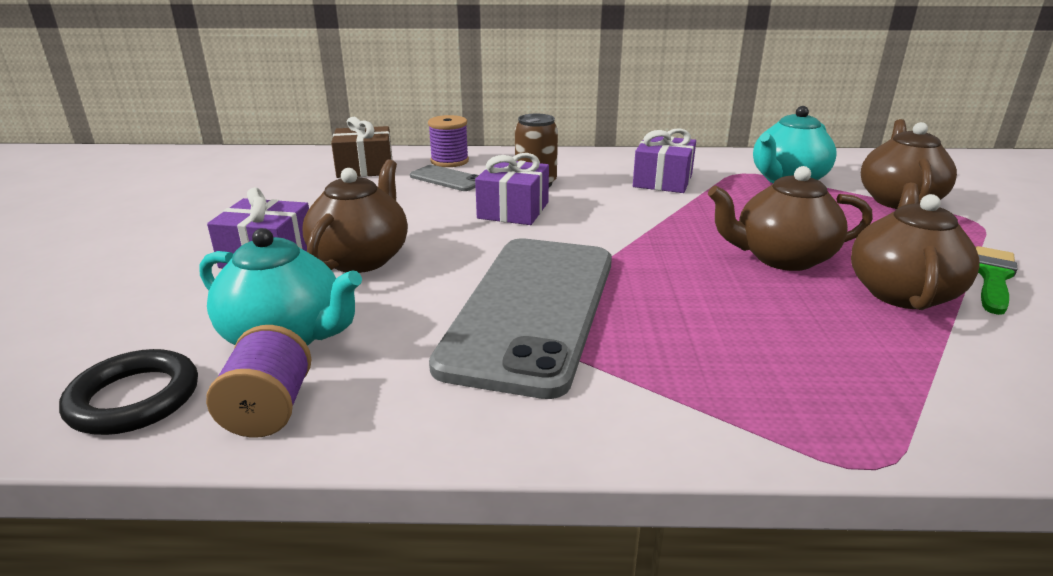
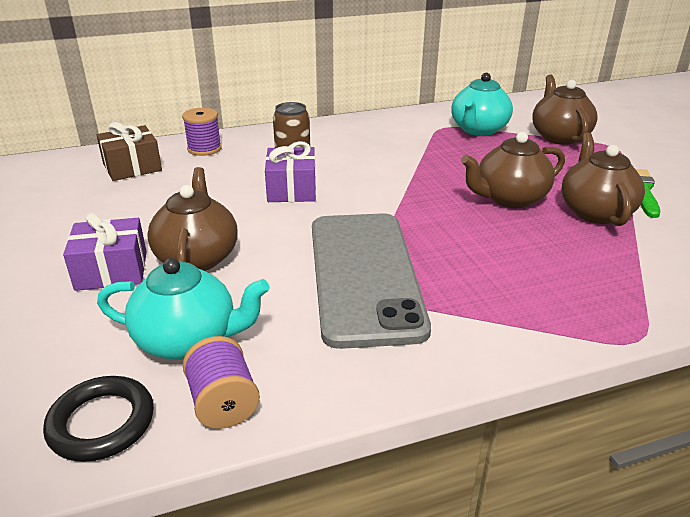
camera: 20 degrees left, 5 degrees up
grey phone [410,165,479,191] -> none
purple gift [633,128,696,193] -> none

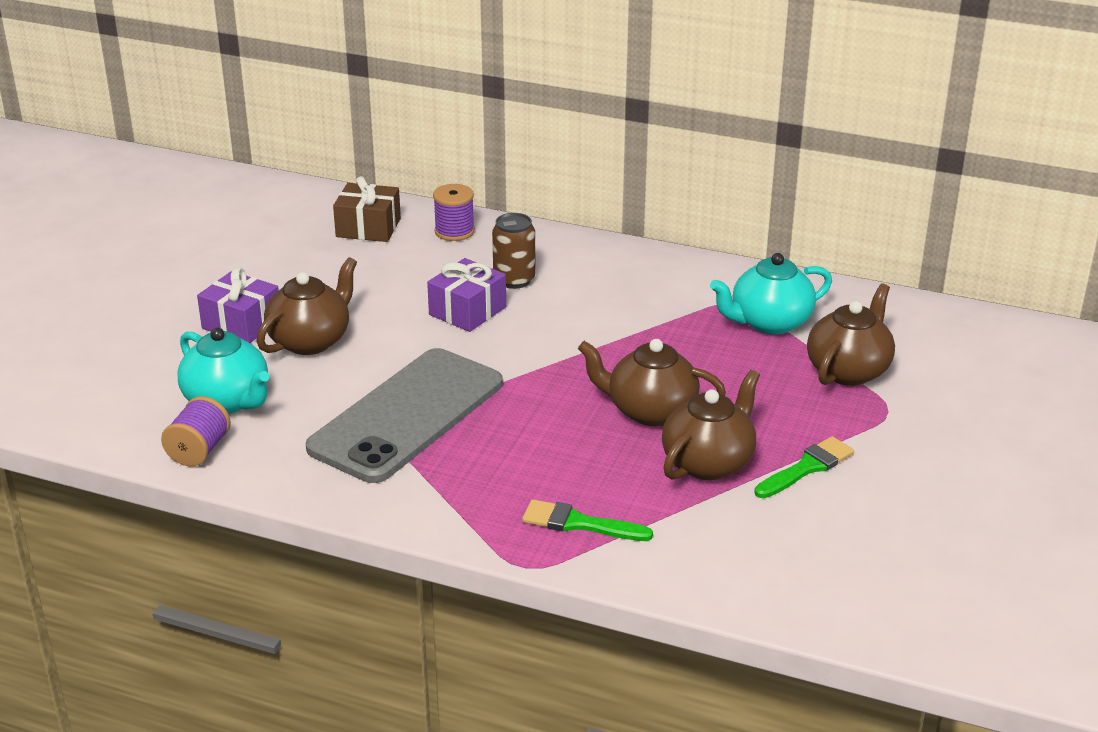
camera: 40 degrees right, 0 degrees up
black ring [43,376,154,462] -> none
none -> green brush [522,499,653,541]

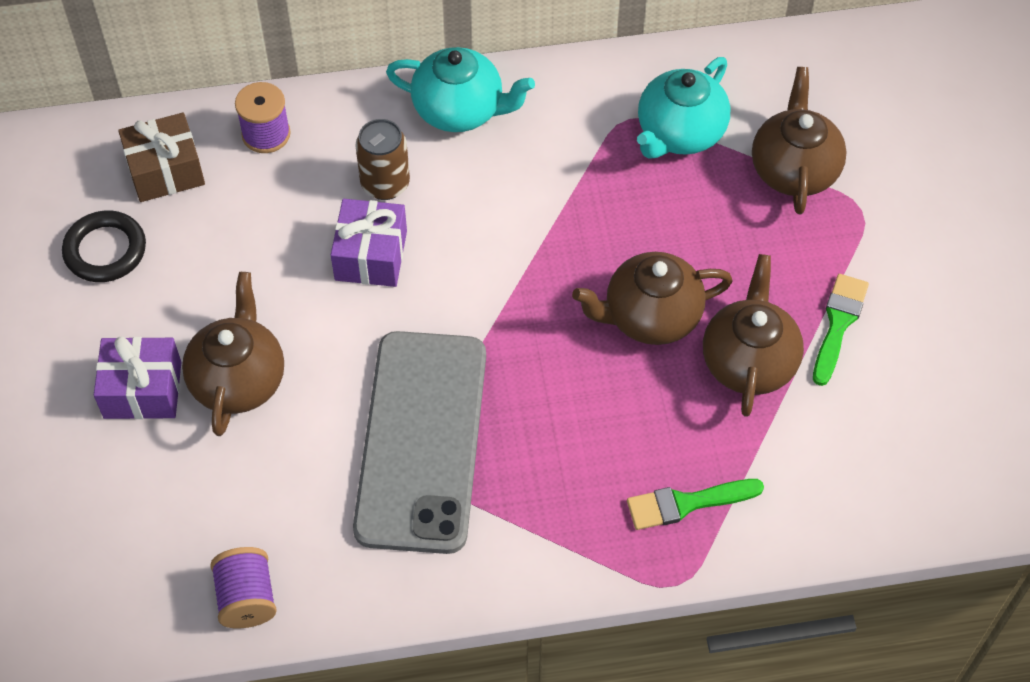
camera: 30 degrees left, 25 degrees up
turquoise teapot [177,327,269,414] -> turquoise teapot moved to [386,47,535,132]
none -> black ring [62,211,146,282]

